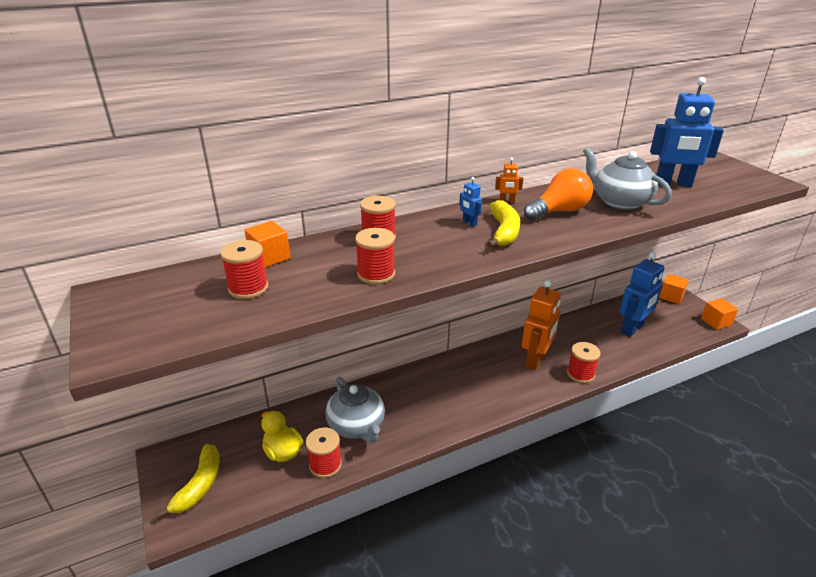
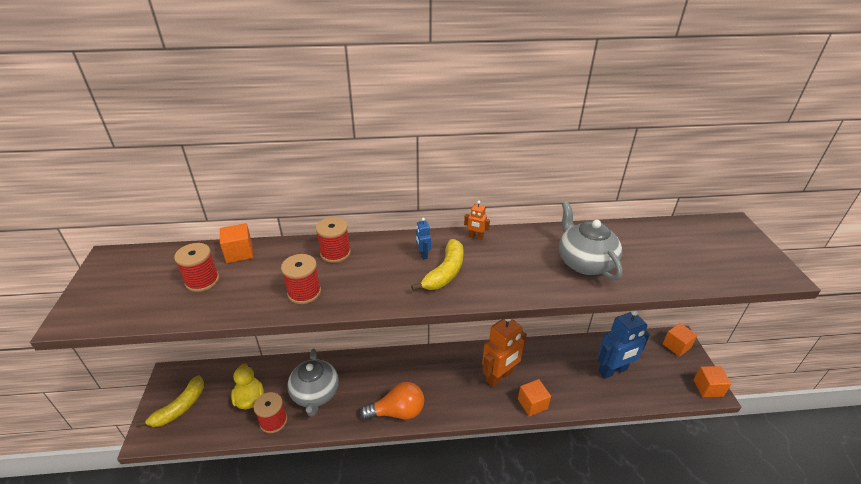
camera: 20 degrees right, 5 degrees up
orange light bulb [524,168,593,221] -> orange light bulb moved to [360,382,424,420]
red spool [567,342,601,383] -> orange cube [518,379,551,416]
blue robot [650,77,724,187] -> none

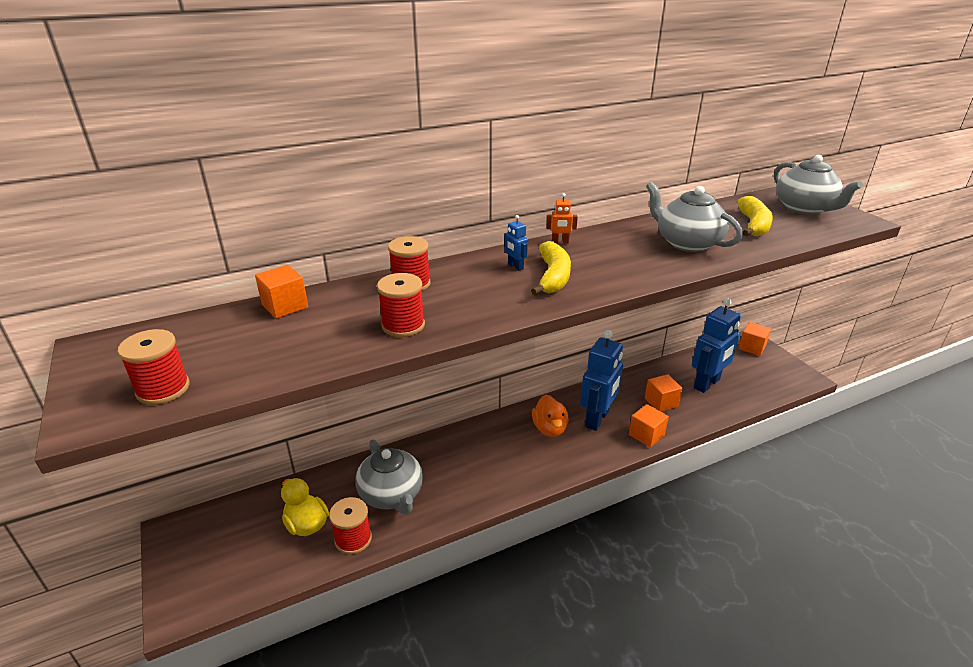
camera: 20 degrees left, 5 degrees down
yellow banana [137,375,204,427] -> yellow banana moved to [737,196,773,236]
red spool [174,243,219,292] -> red spool moved to [118,329,190,405]
orange light bulb [360,382,424,420] -> none
orange robot [482,319,527,387] -> blue robot [580,330,623,431]
orange cube [693,366,731,397] -> orange cube moved to [645,374,683,412]
none -> orange duck [532,395,568,437]
none -> grey teapot [774,155,863,214]

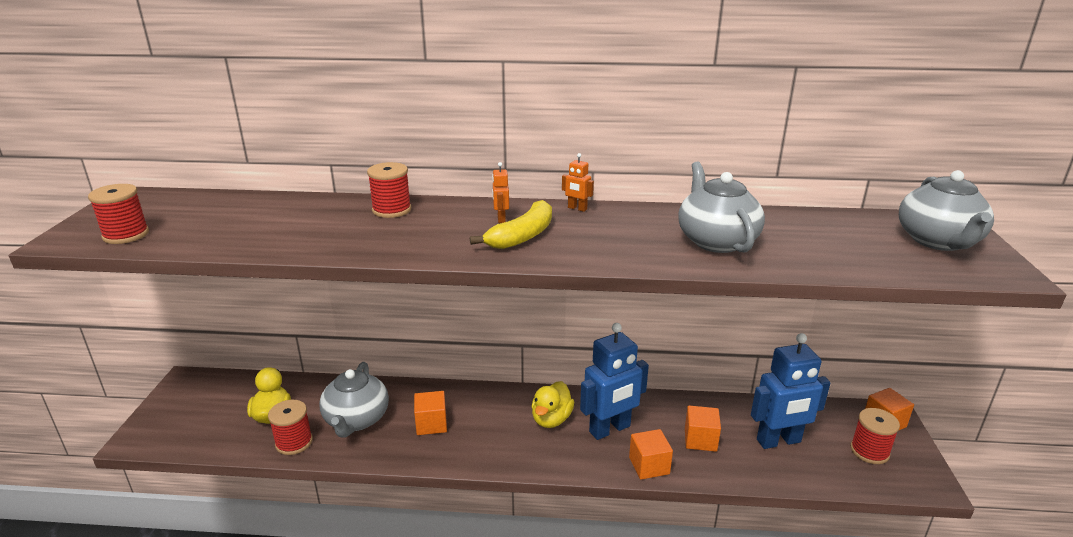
camera: 30 degrees right, 5 degrees down
orange cube [255,265,308,319] -> orange cube moved to [414,391,447,435]
red spool [377,273,425,337] -> red spool moved to [850,408,900,464]
blue robot [504,215,528,271] -> orange robot [492,162,509,223]
orange duck [532,395,568,437] -> yellow duck [531,381,574,428]
yellow banana [737,196,773,236] -> none

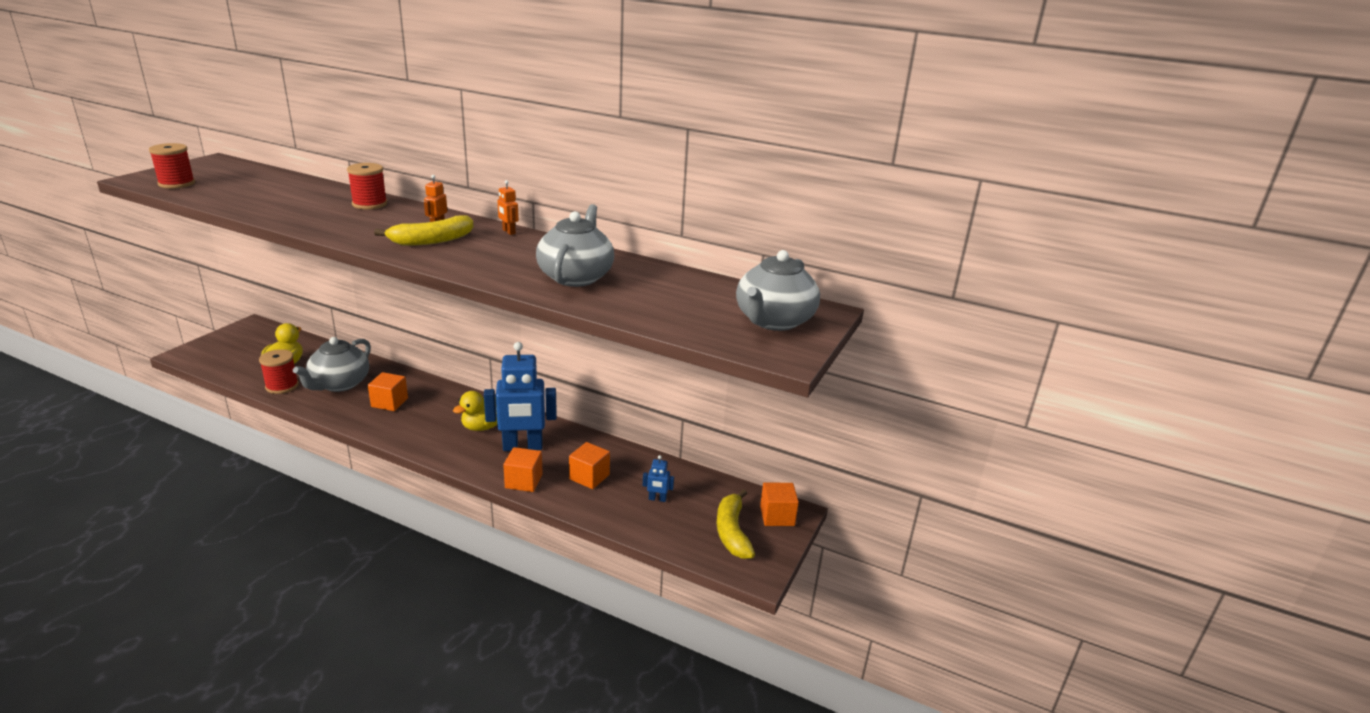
camera: 20 degrees right, 0 degrees up
blue robot [751,333,830,449] -> blue robot [643,455,674,502], size x0.42
red spool [850,408,900,464] -> yellow banana [717,489,755,559]

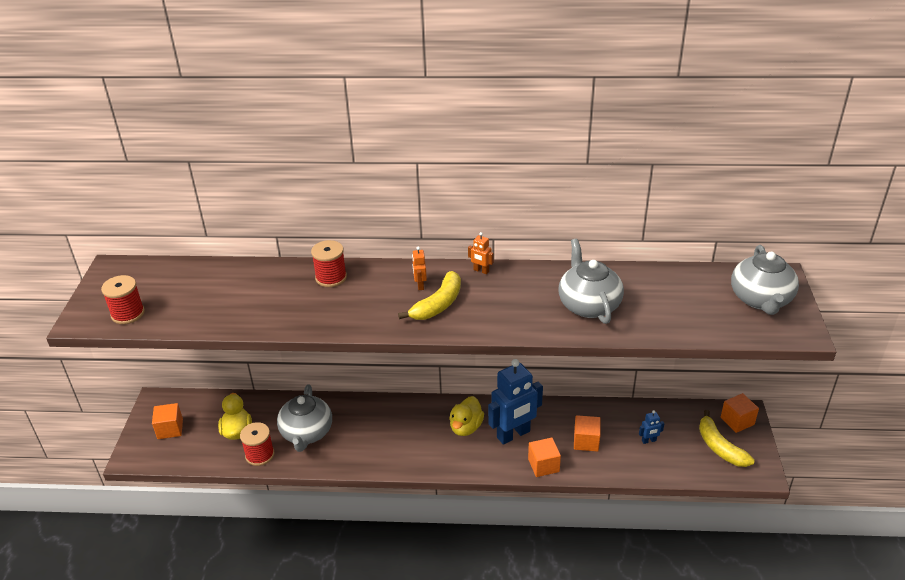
camera: 20 degrees left, 10 degrees up
orange cube [368,372,408,411] -> orange cube moved to [152,403,183,439]

